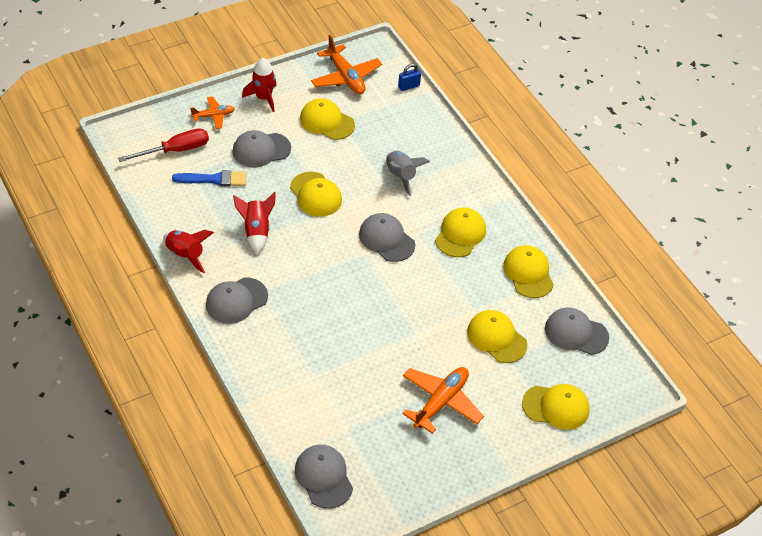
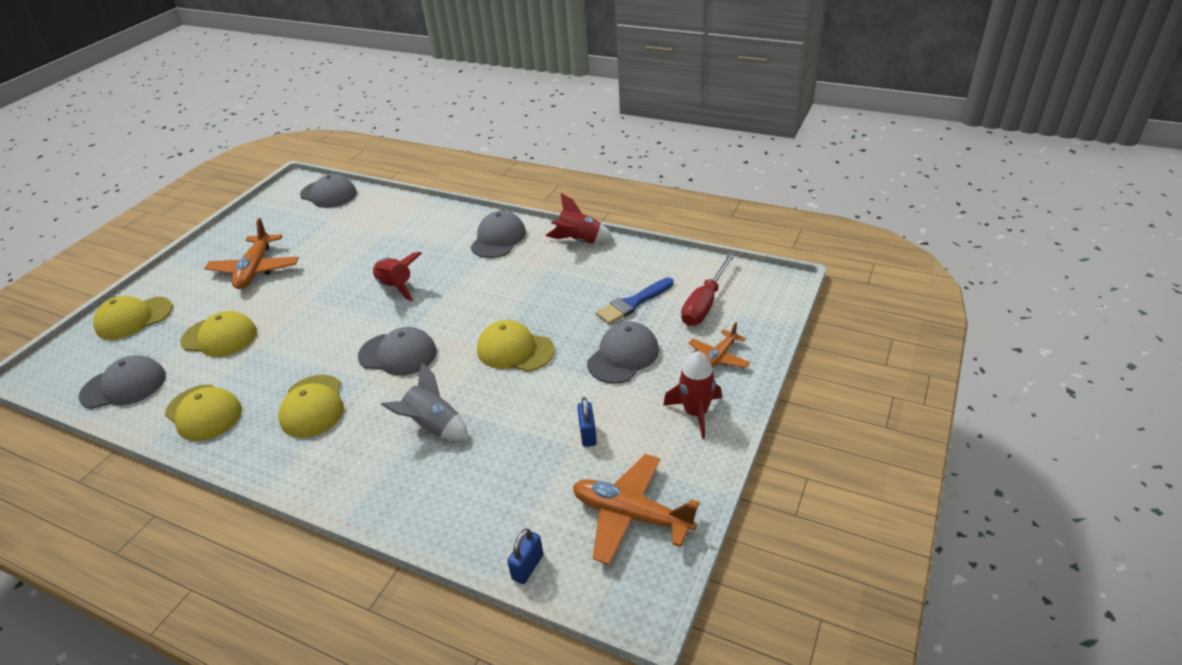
camera: 150 degrees right, 10 degrees down
red rocket [233,192,276,254] -> red rocket moved to [373,252,422,301]
yellow cap [300,98,355,140] -> blue padlock [577,397,597,447]

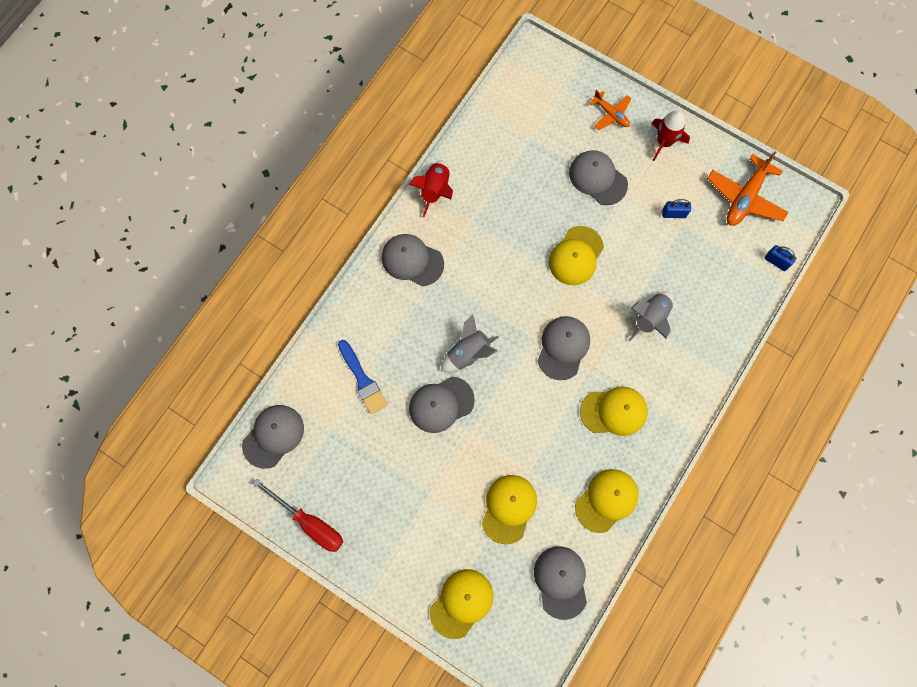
camera: 85 degrees left, 35 degrees up
yellow cap [93,296,173,340] -> yellow cap turned 120 degrees counterclockwise [430,569,493,639]
orange plane [204,218,299,289] -> none
red rocket [373,252,422,301] -> grey rocket [441,314,499,372]
blue brush [596,277,674,325] -> blue brush moved to [338,340,388,414]
red screwdriver [681,253,735,326] -> red screwdriver moved to [253,479,343,552]
none -> grey cap [409,377,475,433]

